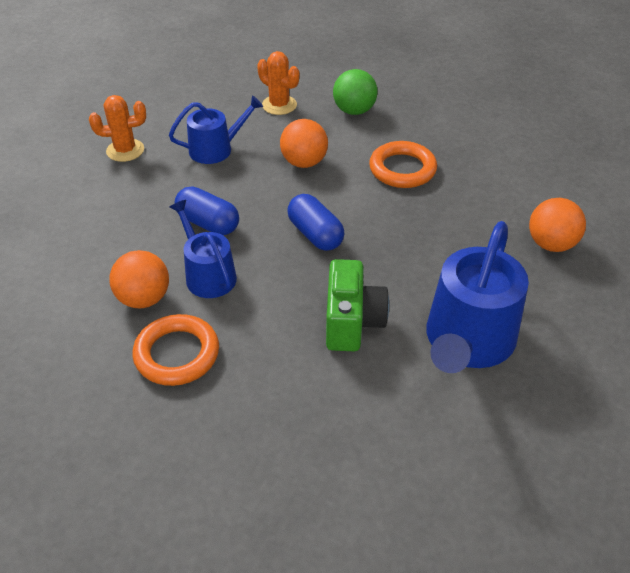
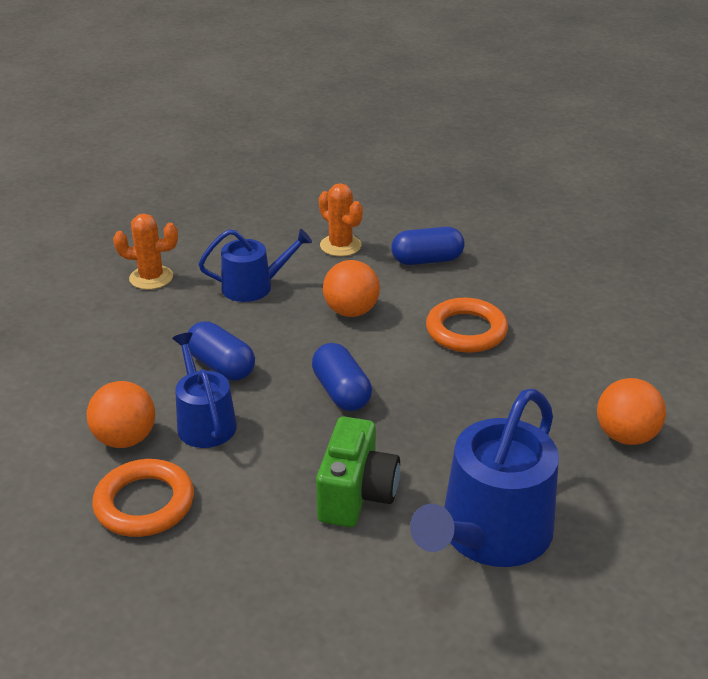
camera: 10 degrees right, 10 degrees down
green ball [333,69,378,115] -> blue capsule [391,227,465,265]

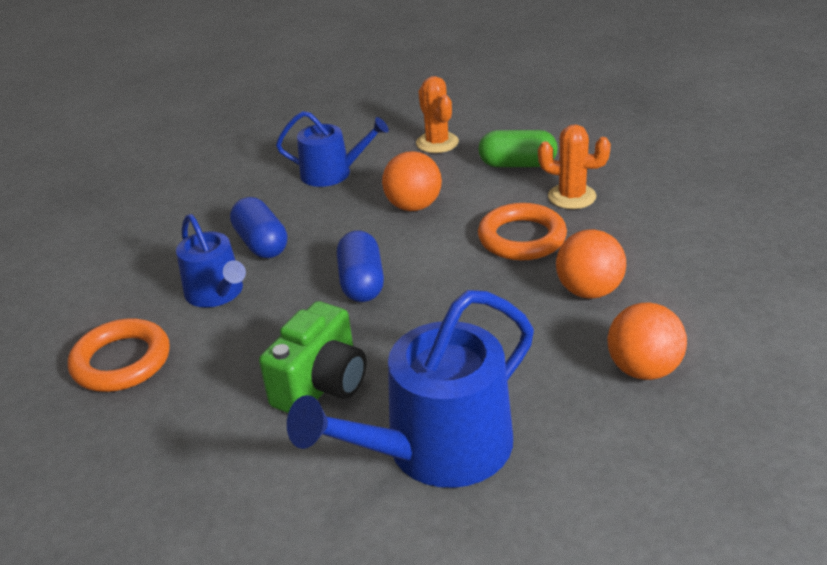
camera: 20 degrees right, 0 degrees up
orange ball [87,381,155,448] -> orange ball moved to [556,229,626,299]
orange cactus [113,214,178,290] -> orange cactus moved to [538,124,611,209]
blue watering can [172,332,237,448] -> blue watering can turned 150 degrees clockwise [176,214,246,308]
blue capsule [391,227,465,265] -> green capsule [478,130,558,167]

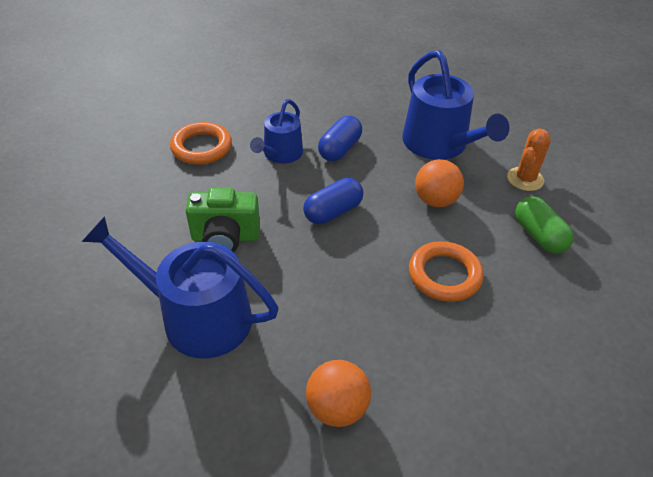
camera: 55 degrees right, 10 degrees up
blue watering can [276,111,389,187] -> blue watering can [402,50,509,160], size x1.68
orange cactus [538,124,611,209] -> none
orange ball [556,229,626,299] -> none

